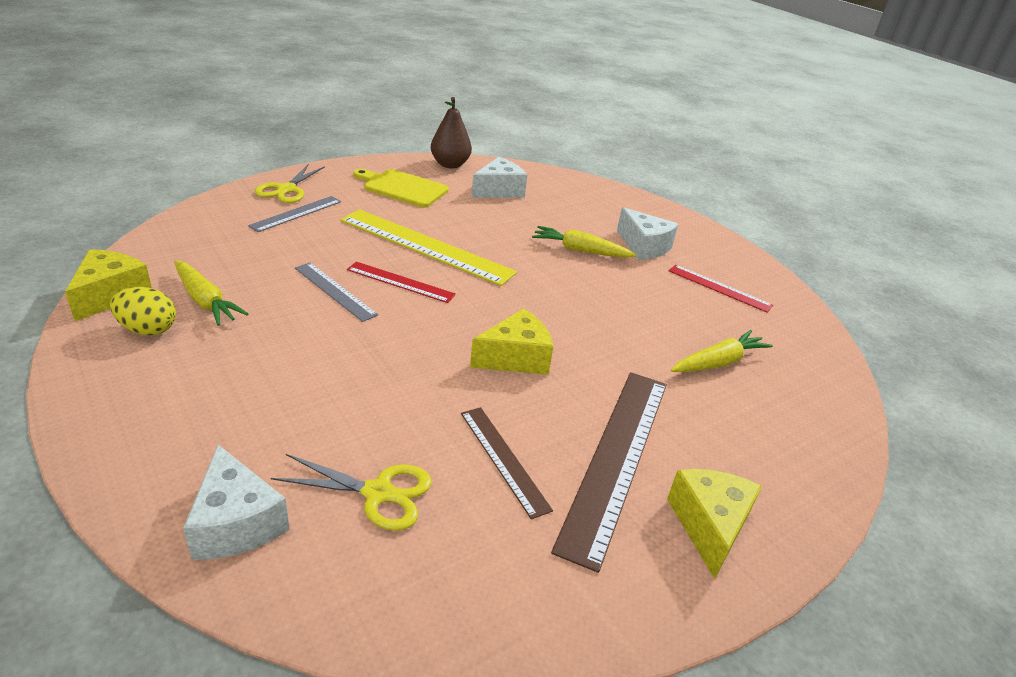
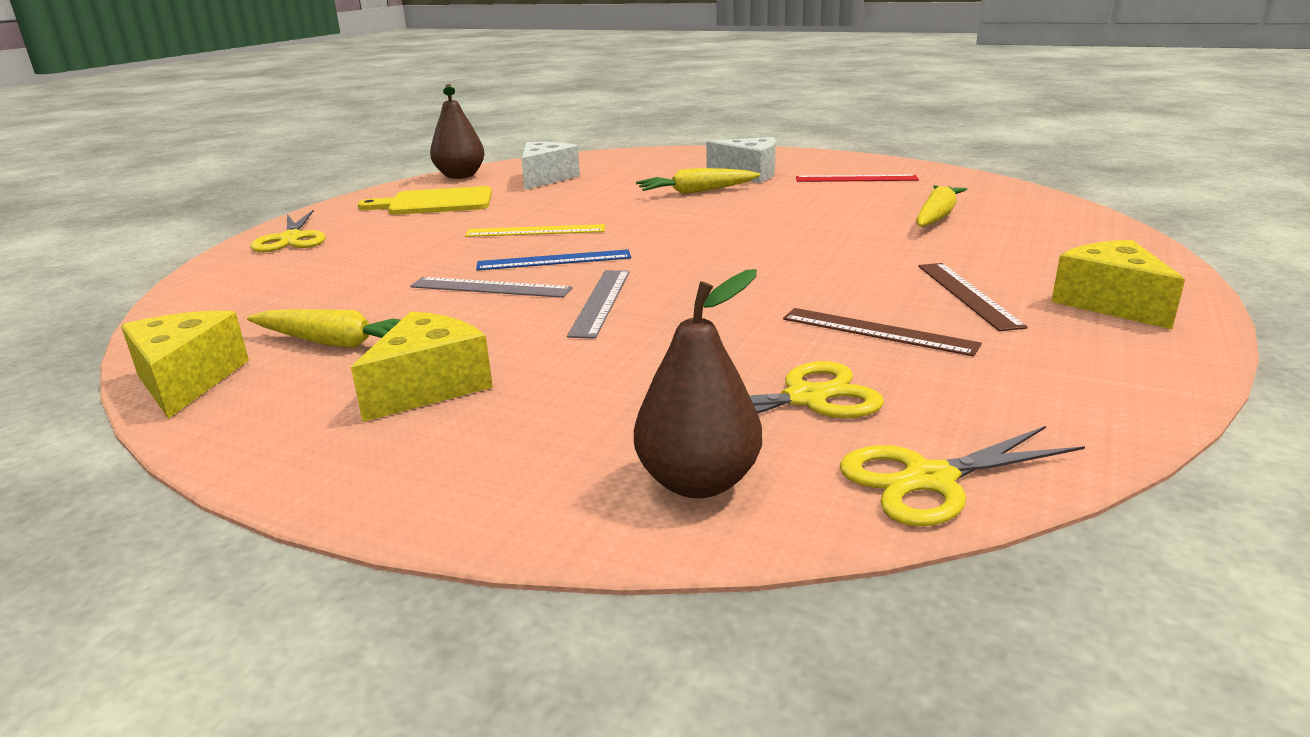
camera: 25 degrees left, 10 degrees down
yellow egg [110,287,176,336] -> none
white cheese [183,445,290,560] -> brown pear [634,269,762,498]
grey ruler [248,196,341,232] -> grey ruler moved to [567,270,630,339]
yellow ruler [340,209,517,286] -> yellow ruler [465,224,605,237], size x0.54
red ruler [347,262,456,303] -> blue ruler [476,249,631,271]
yellow cheese [470,308,553,375] -> yellow cheese moved to [351,312,493,422]
brown ruler [551,372,667,573] -> brown ruler [918,263,1028,331], size x0.54
none -> yellow scissors [840,426,1085,526]

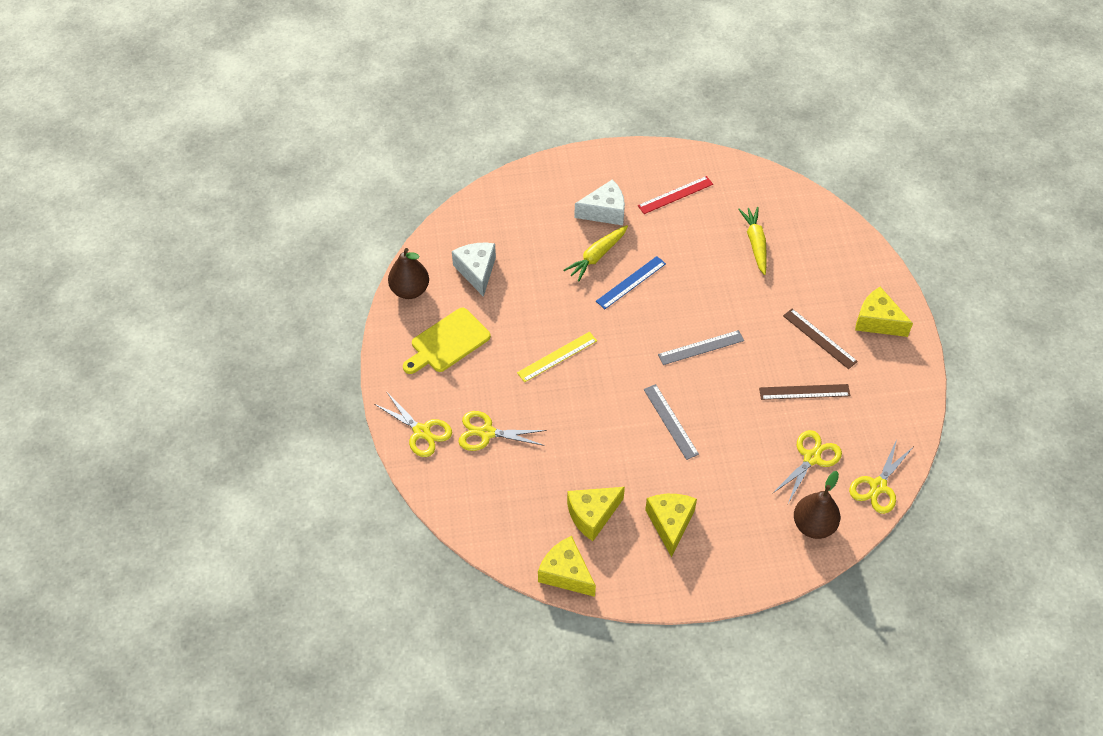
camera: 35 degrees left, 30 degrees up
yellow carrot [247,309,401,348] -> yellow cheese [567,487,625,541]
grey ruler [410,277,573,298] -> grey ruler moved to [658,330,744,365]
blue ruler [476,249,631,271] -> blue ruler moved to [596,256,666,309]
none -> yellow scissors [458,411,547,451]

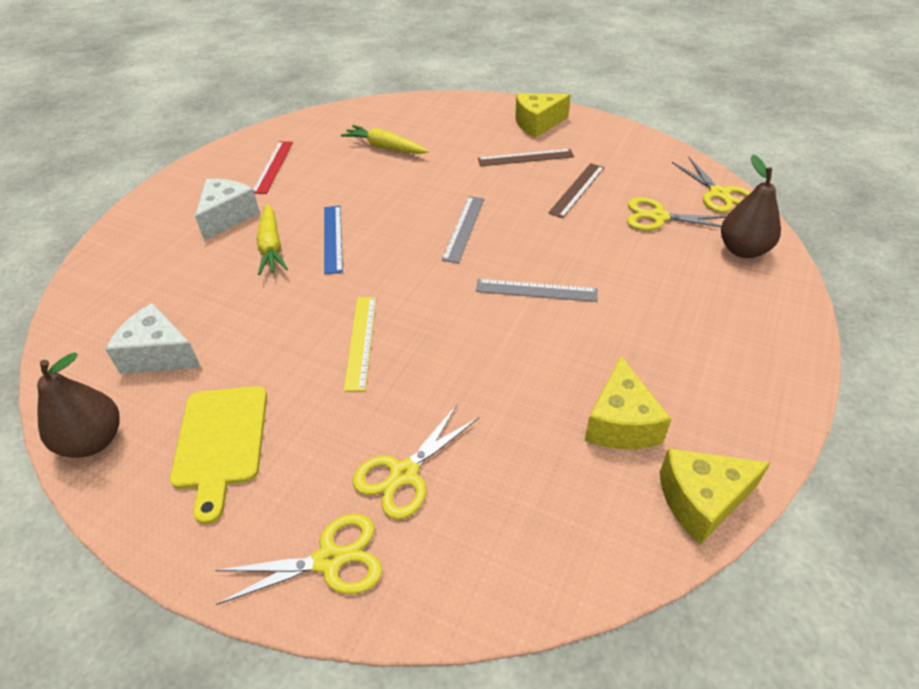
camera: 55 degrees left, 10 degrees down
yellow cheese [645,494,697,557] -> none
yellow scissors [772,430,842,503] -> yellow scissors turned 60 degrees counterclockwise [627,197,726,231]

